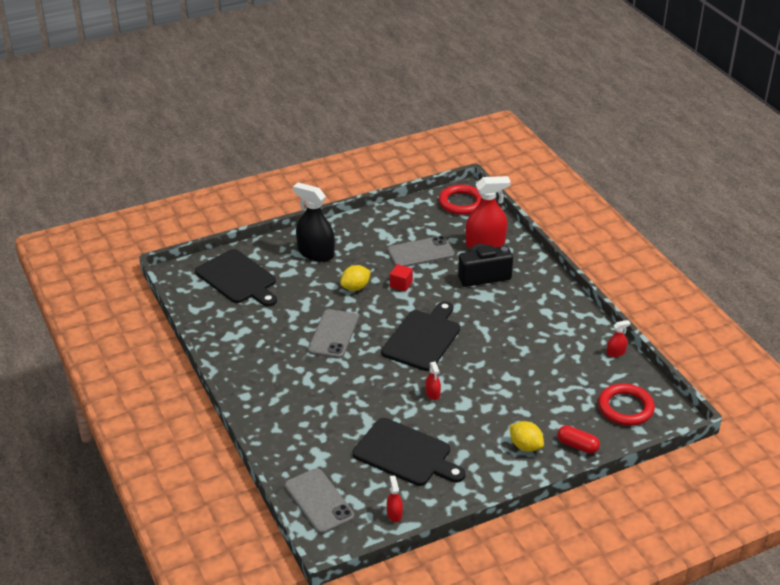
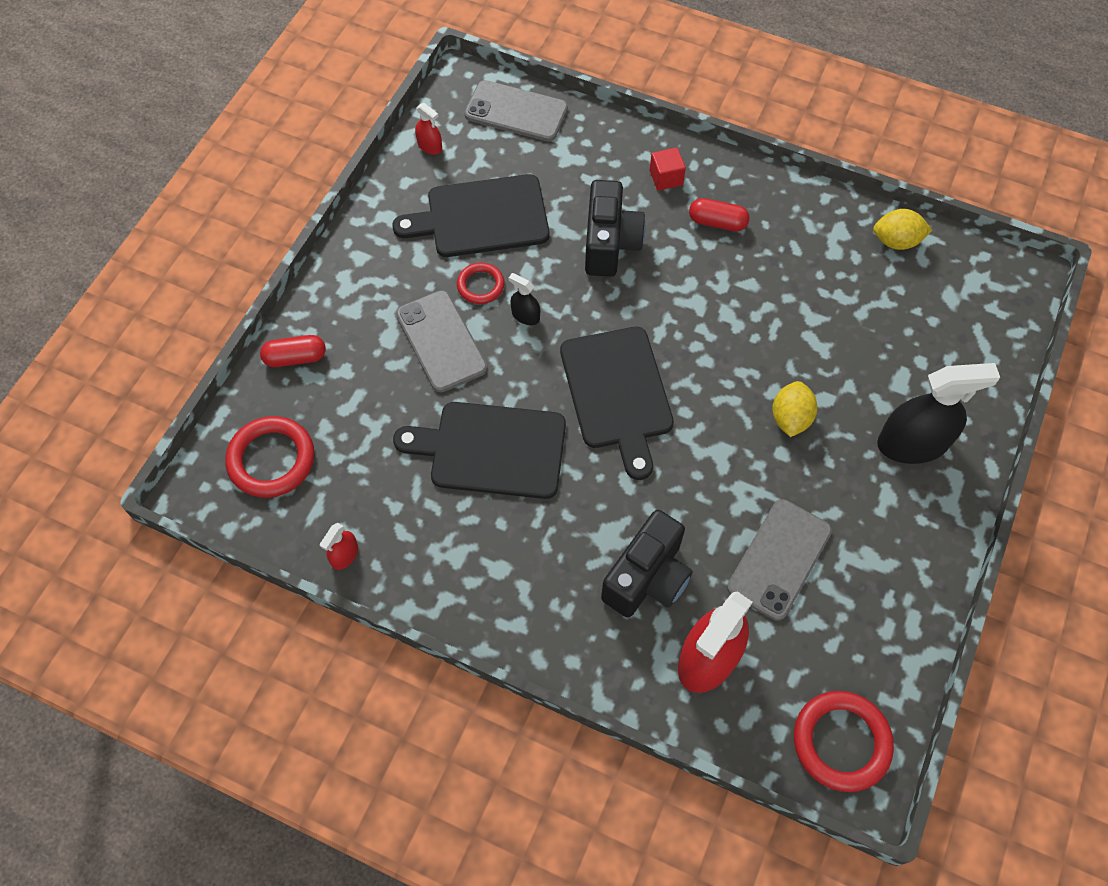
camera: 140 degrees right, 25 degrees up
black cutting board [195,249,277,307] -> black cutting board moved to [393,402,566,499]
grey phone [308,309,359,359] -> grey phone moved to [396,290,487,392]
red cube [390,264,413,292] -> red cube moved to [650,147,686,191]
red spray bottle [426,361,441,400] -> black spray bottle [508,273,540,325]
yellow lemon [510,421,544,452] -> yellow lemon moved to [873,209,932,250]
none -> red ring [457,263,505,304]
none -> black camera [585,180,646,277]
none -> red capsule [689,198,750,231]

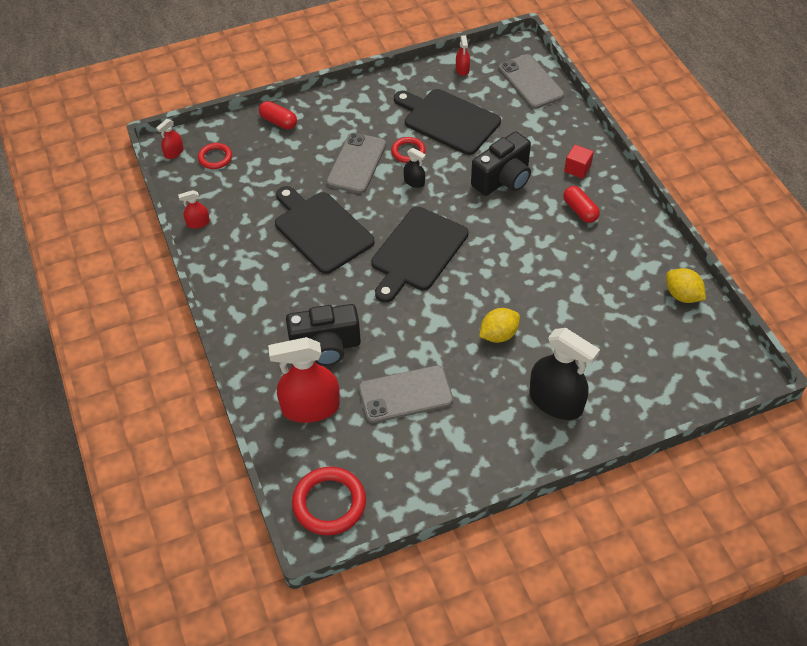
camera: 45 degrees right, 10 degrees down
red ring [225,416,314,498] -> red ring [198,143,232,169], size x0.59
black spray bottle [508,273,540,325] -> black spray bottle turned 135 degrees clockwise [403,148,426,188]
none -> red spray bottle [156,119,184,159]

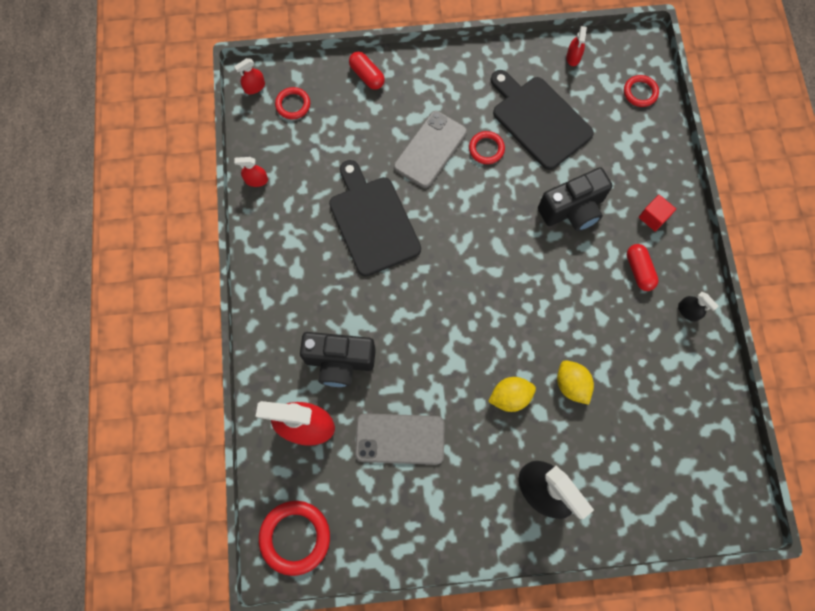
camera: 15 degrees right, 20 degrees up
black cutting board [371,207,469,303] -> none
black spray bottle [403,148,426,188] -> black spray bottle moved to [678,292,719,322]
grey phone [499,54,564,109] -> red ring [624,75,659,107]
yellow lemon [666,268,706,303] -> yellow lemon moved to [557,360,594,405]

